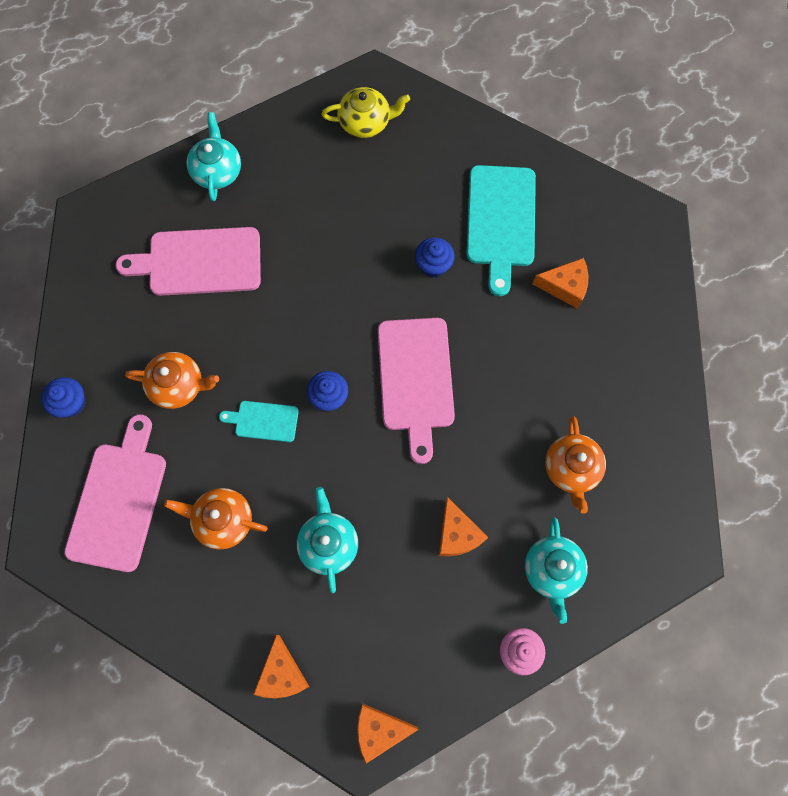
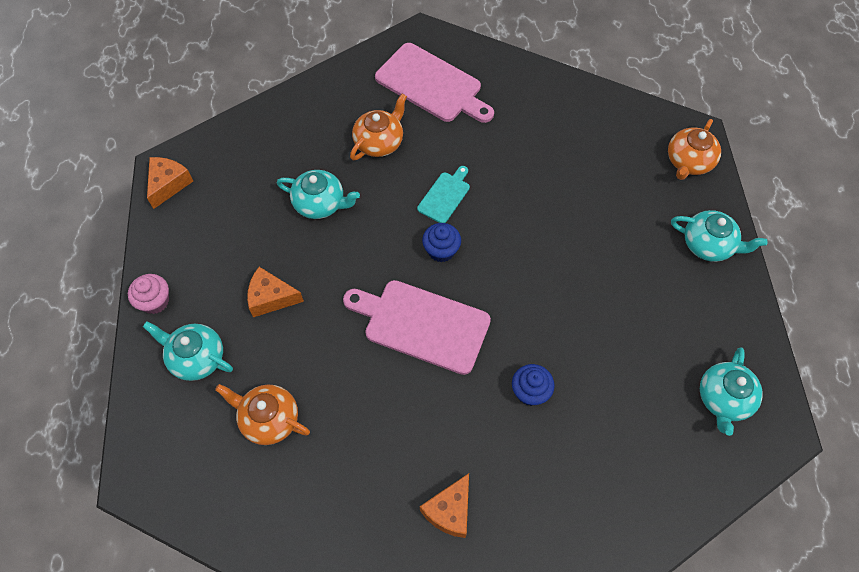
camera: 115 degrees right, 10 degrees down
blue cupcake [42,377,86,418] -> none
pink cutting board [115,227,261,296] -> none
orange teapot [125,352,219,409] -> orange teapot moved to [668,119,721,180]
orange cheese [253,635,309,698] -> none
yellow teapot [322,87,410,138] -> turquoise teapot [700,347,763,436]
turquoise cutting board [466,165,536,296] -> none

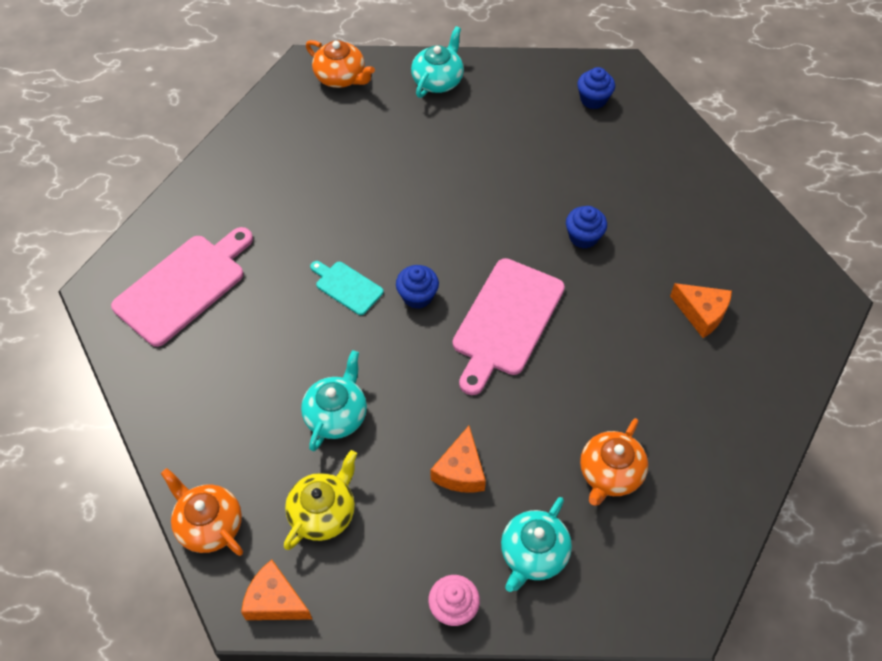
camera: 85 degrees left, 5 degrees down
orange teapot [350,94,407,160] -> orange teapot moved to [161,468,243,556]
turquoise teapot [700,347,763,436] -> blue cupcake [577,67,615,109]
none -> yellow teapot [284,450,357,550]

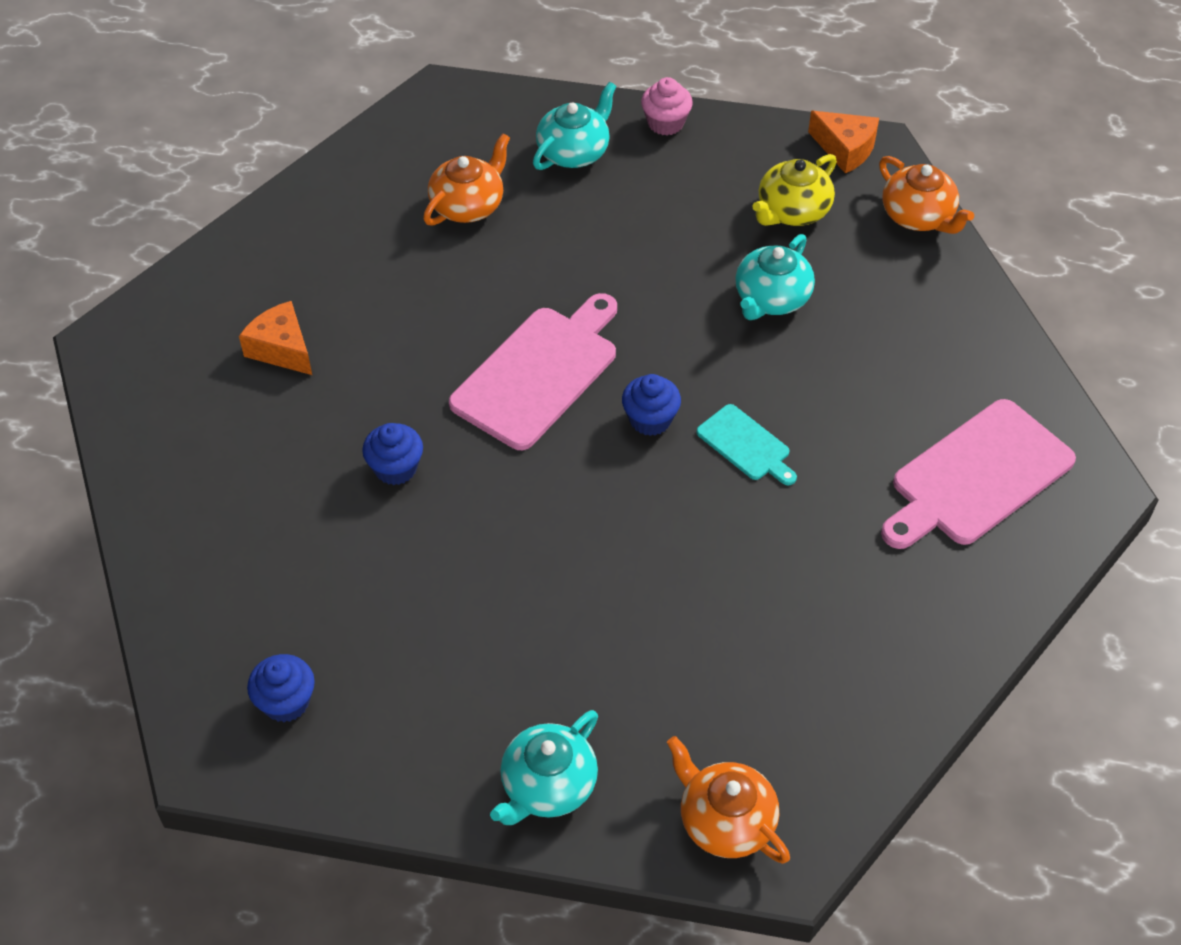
camera: 170 degrees left, 5 degrees down
orange cheese [431,426,486,493] -> none

